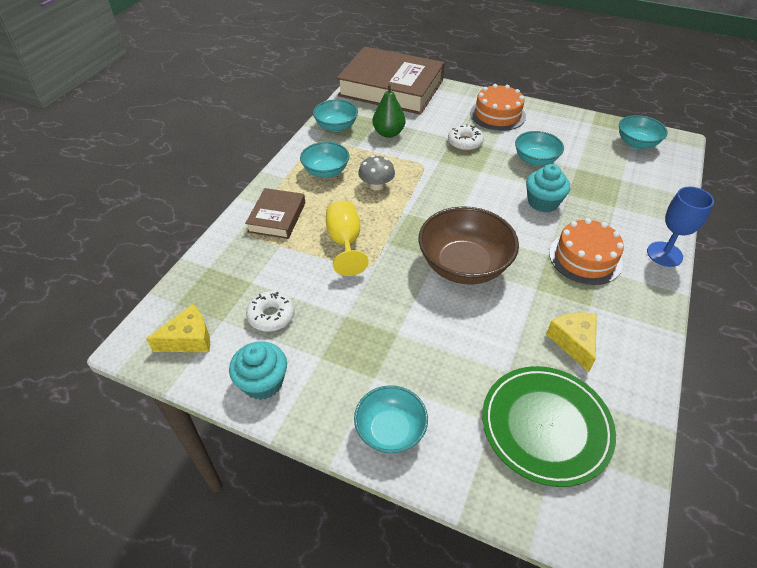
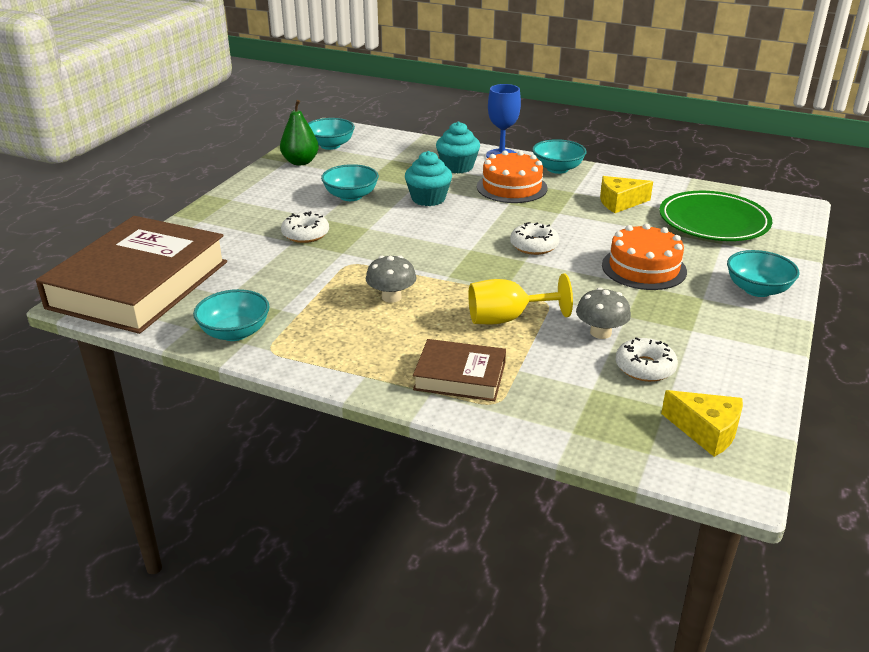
camera: 90 degrees left, 15 degrees down
yellow cheese [146,304,210,352] -> yellow cheese turned 150 degrees clockwise [661,390,743,457]
turquoise cupcake [229,342,287,400] -> turquoise cupcake moved to [436,122,480,173]
turquoise bowl [300,142,349,178] -> turquoise bowl moved to [532,139,586,174]
green pear [372,84,405,138] -> green pear moved to [280,100,319,165]
brown bowl [419,206,519,285] -> white donut [510,222,559,255]
orange cake [470,84,526,131] -> orange cake moved to [602,224,687,290]
none -> grey mushroom [576,287,631,339]

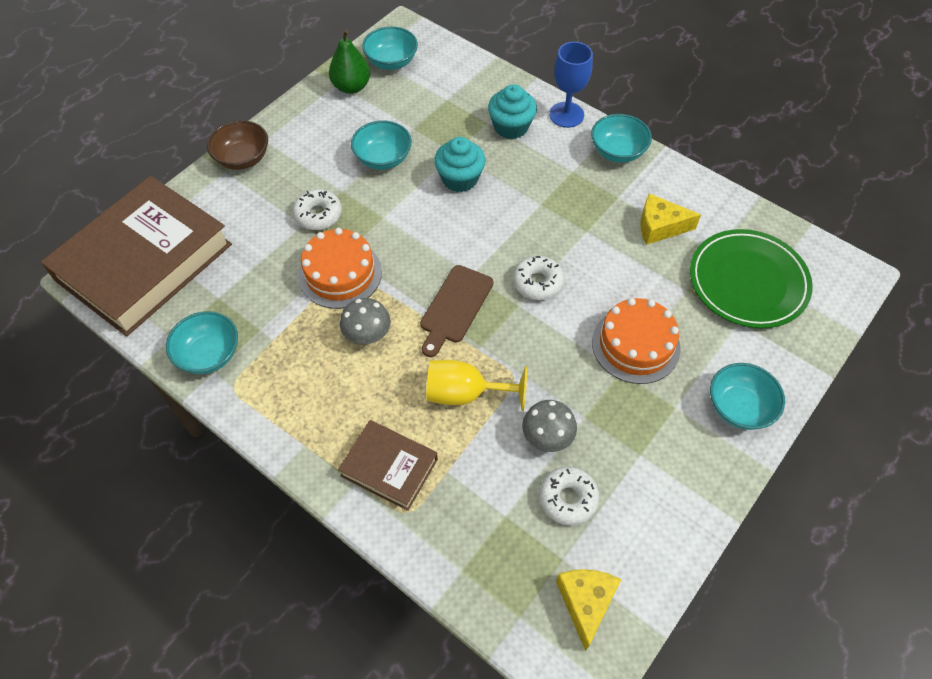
camera: 15 degrees right, 25 degrees up
orange cake [477,150,548,203] -> orange cake moved to [298,228,382,309]
yellow cheese [661,390,743,457] -> yellow cheese turned 135 degrees counterclockwise [556,569,621,652]
none -> brown bowl [207,120,268,170]
none -> brown cutting board [420,265,493,357]

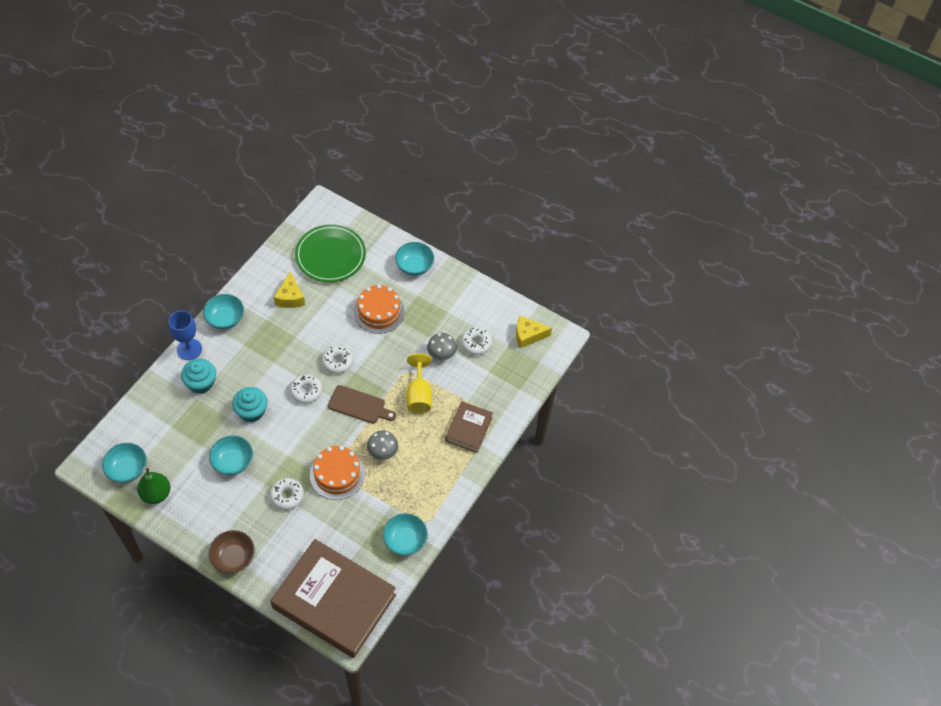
camera: 100 degrees left, 0 degrees up
none -> white donut [290,374,322,404]

